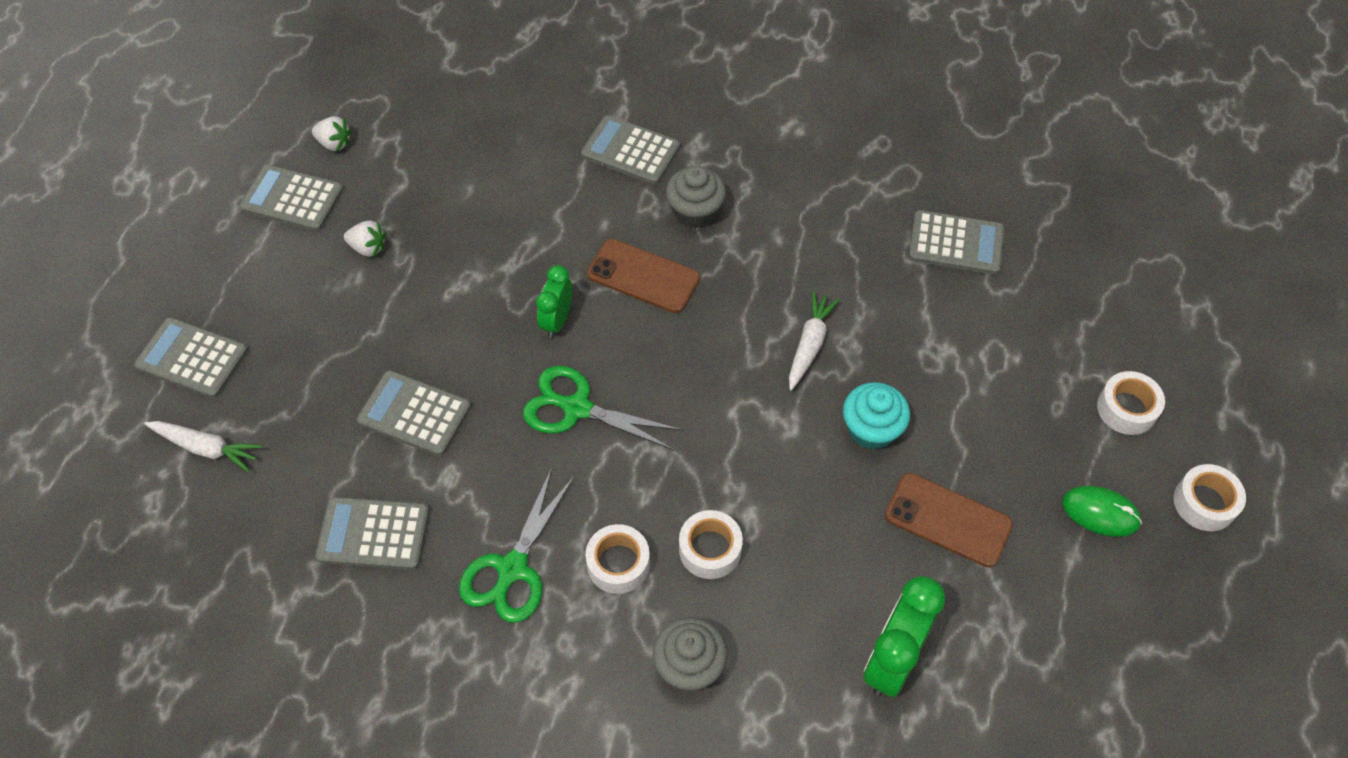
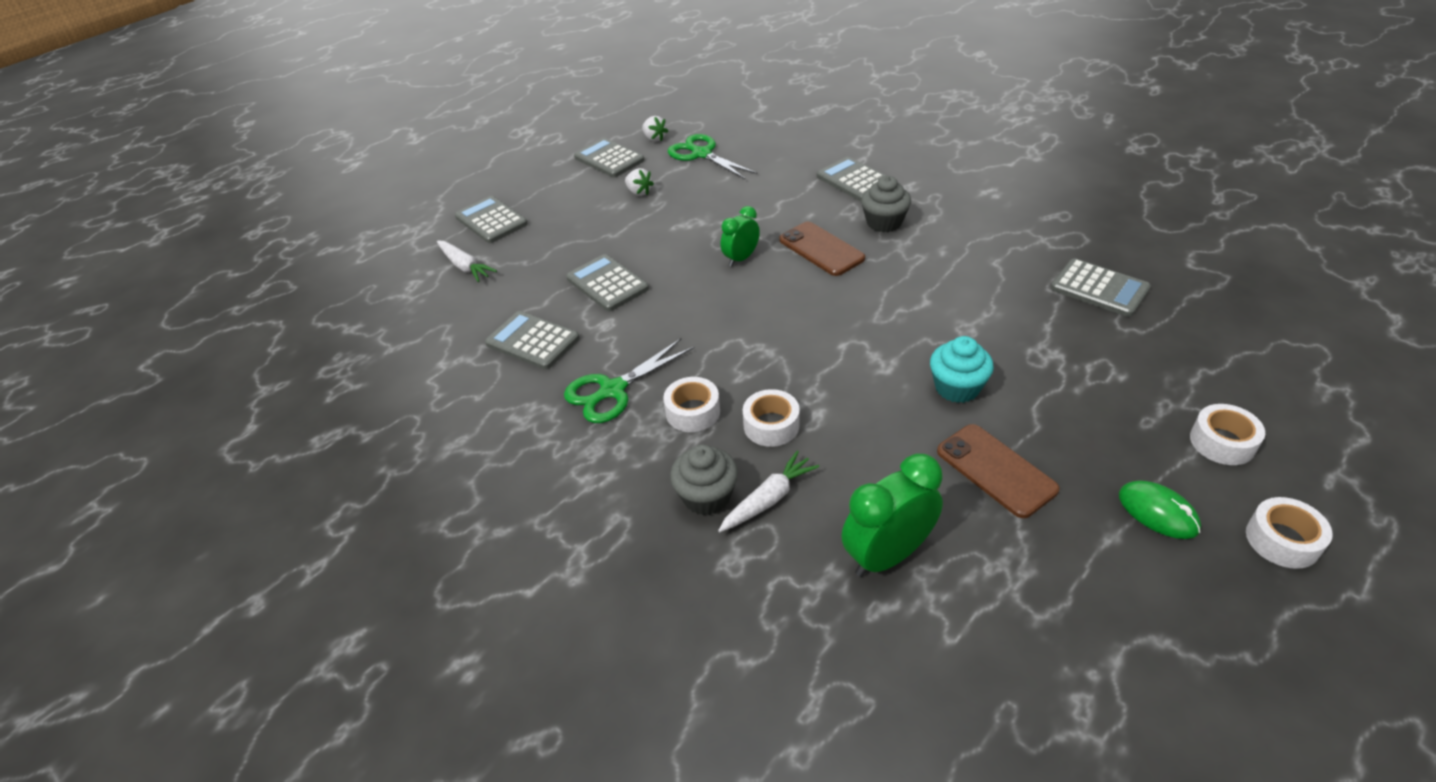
camera: 30 degrees right, 15 degrees down
green scissors [523,366,683,450] -> green scissors moved to [668,134,757,179]
white carrot [789,291,840,391] -> white carrot moved to [718,451,819,532]

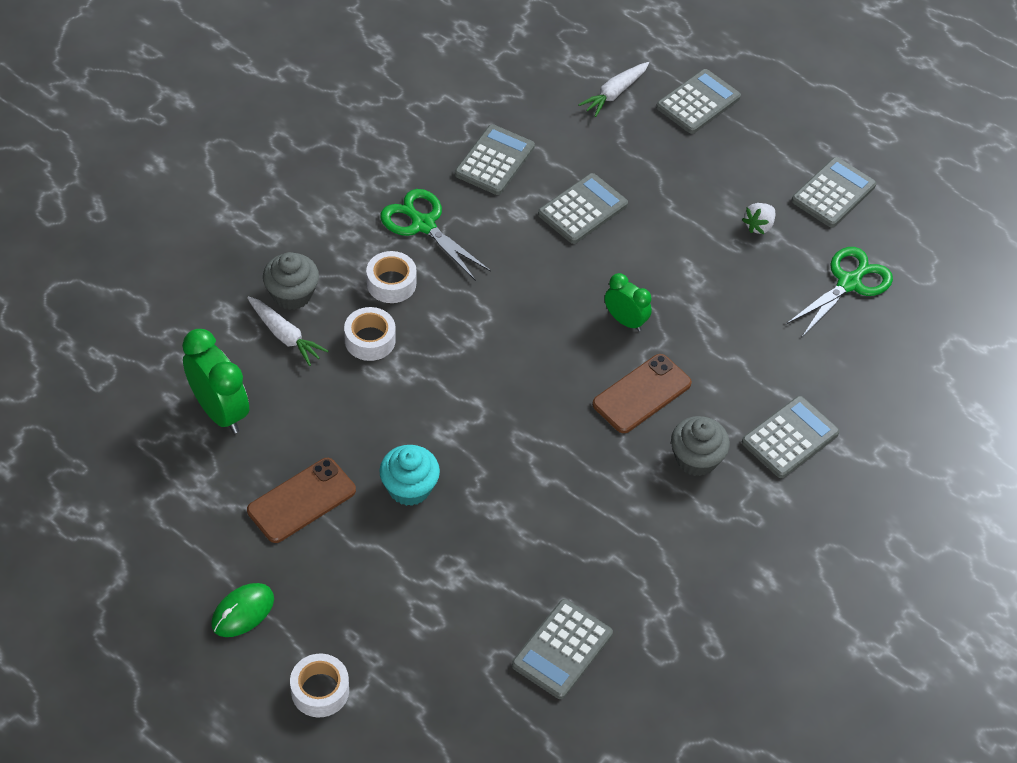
camera: 80 degrees right, 10 degrees up
white strawberry [642,116,668,141] -> none
white tape [1246,497,1333,569] -> none

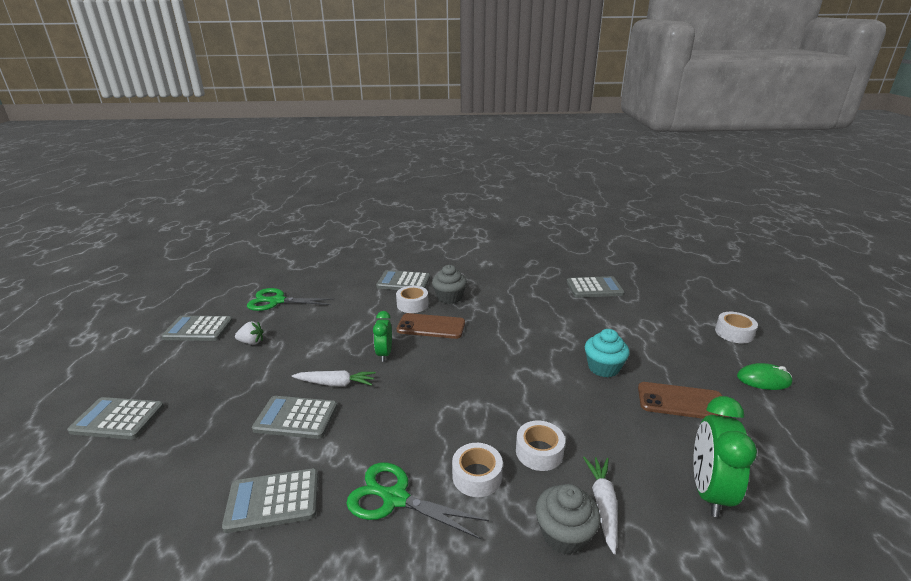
camera: 125 degrees left, 25 degrees down
green scissors [380,189,491,281] -> green scissors turned 105 degrees clockwise [346,462,489,539]
white carrot [578,62,649,117] -> white carrot moved to [292,370,376,386]
none -> white tape [396,286,429,313]

